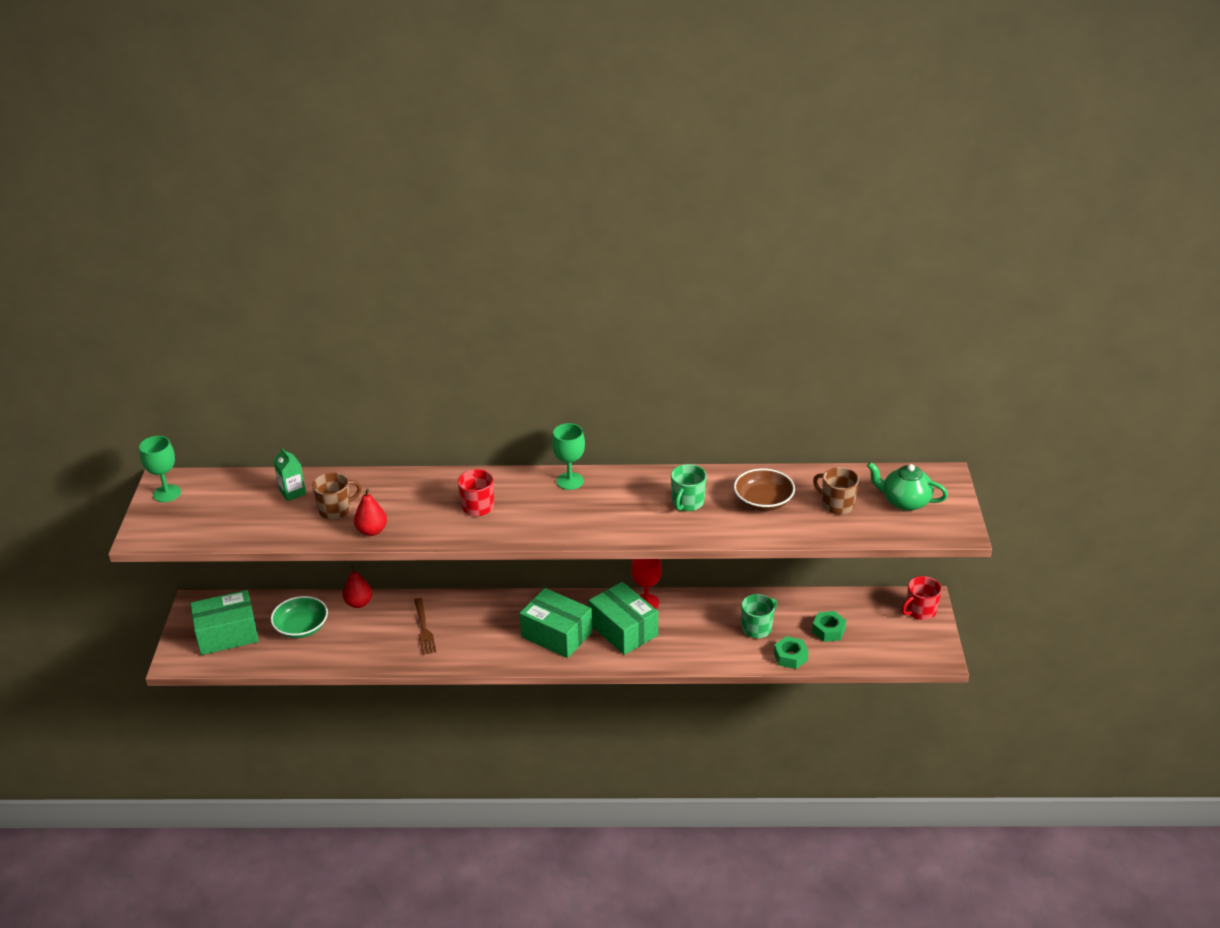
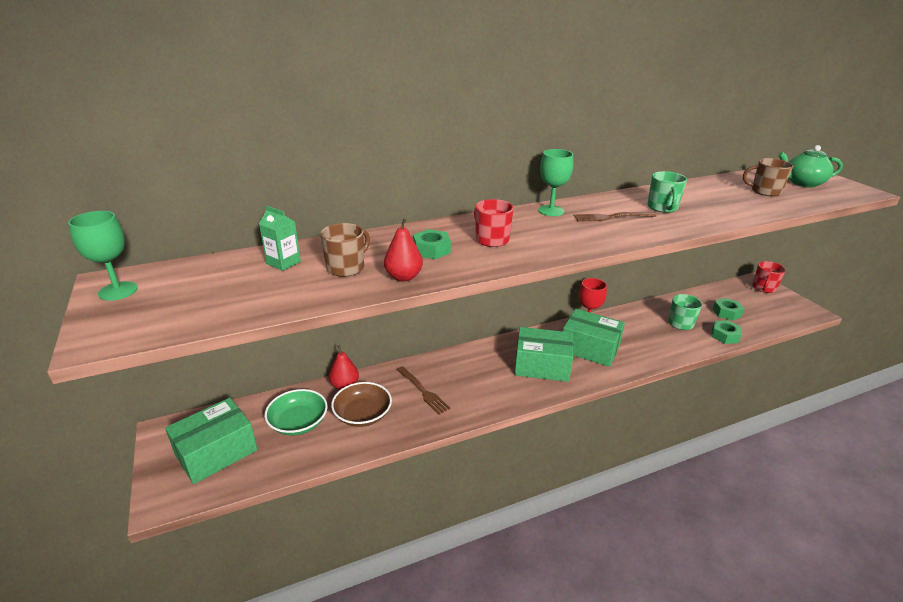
camera: 25 degrees left, 5 degrees down
brown bowl [734,469,795,511] -> brown bowl moved to [331,382,392,427]
none -> green nut [413,229,451,259]
none -> brown fork [573,212,656,222]

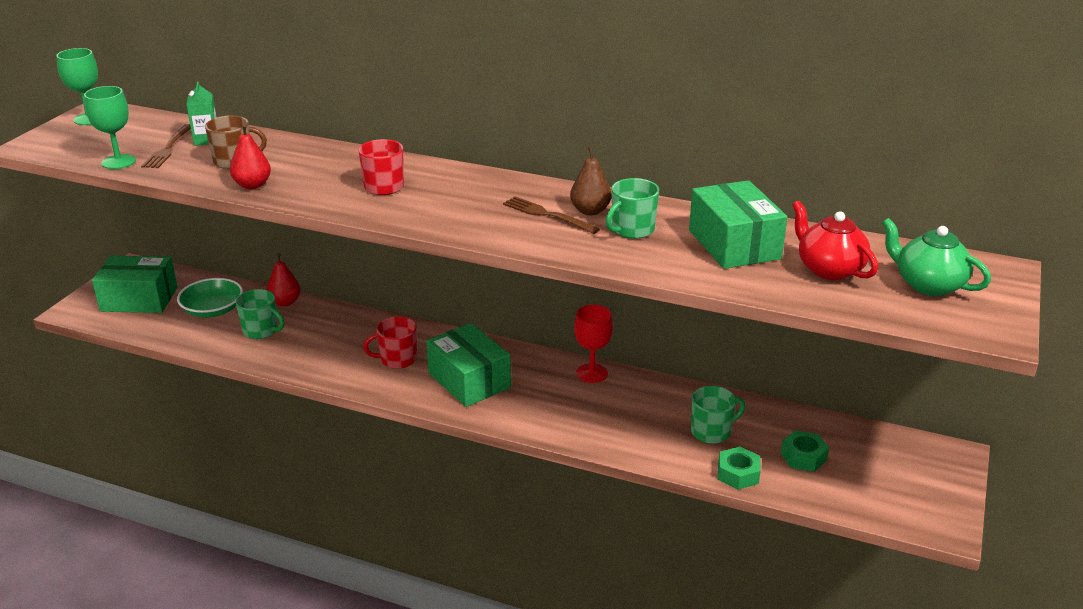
camera: 45 degrees right, 0 degrees up
brown bowl [331,382,392,427] -> green mug [235,289,284,339]
brown fork [397,366,450,415] -> brown fork moved to [141,124,191,168]
green nut [413,229,451,259] -> none
green goblet [538,149,573,216] -> green goblet moved to [84,86,136,169]
green box [563,309,625,367] -> green box moved to [689,180,787,269]
brown mug [743,158,793,196] -> red teapot [792,201,878,280]
red mug [752,261,786,293] -> red mug moved to [363,317,417,369]
none -> brown pear [570,147,611,215]

